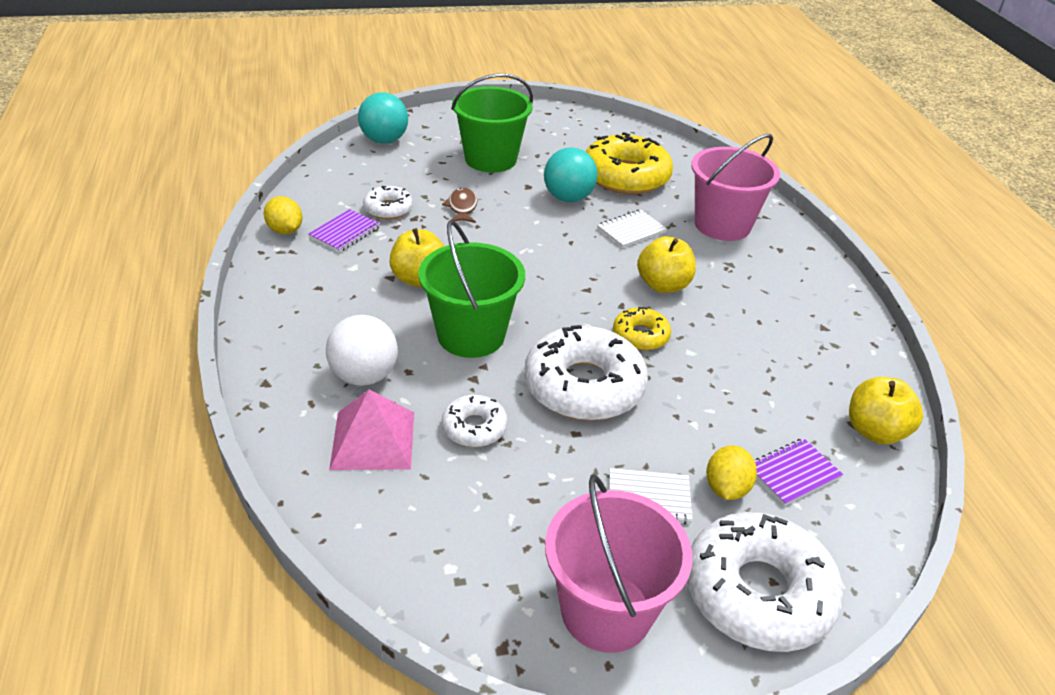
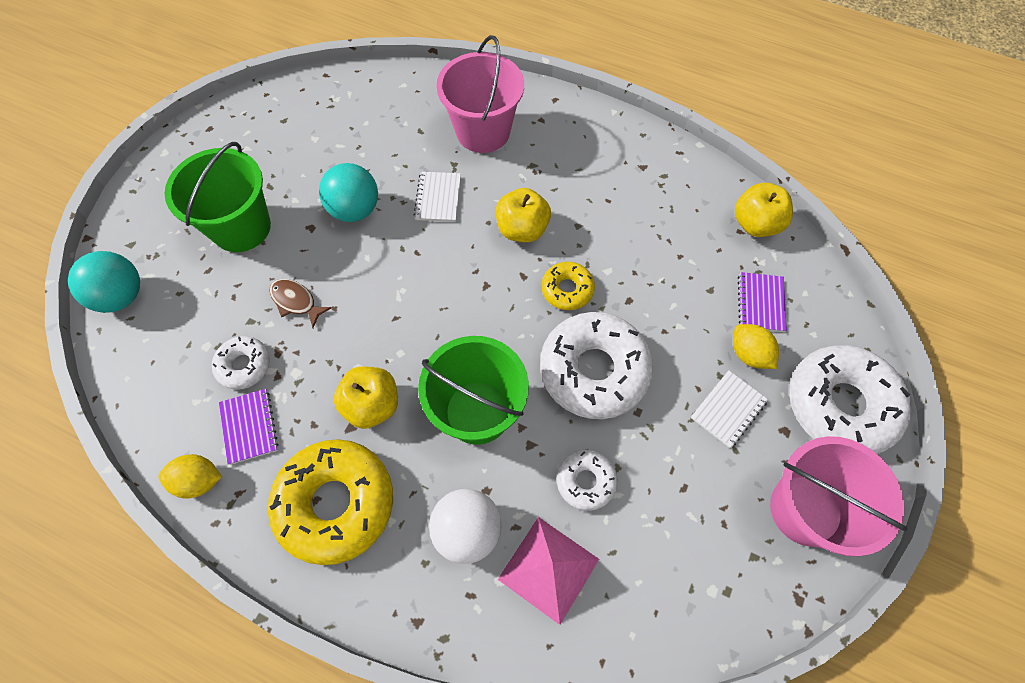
camera: 50 degrees left, 25 degrees up
yellow donut [585,132,673,194] -> yellow donut moved to [268,439,393,565]

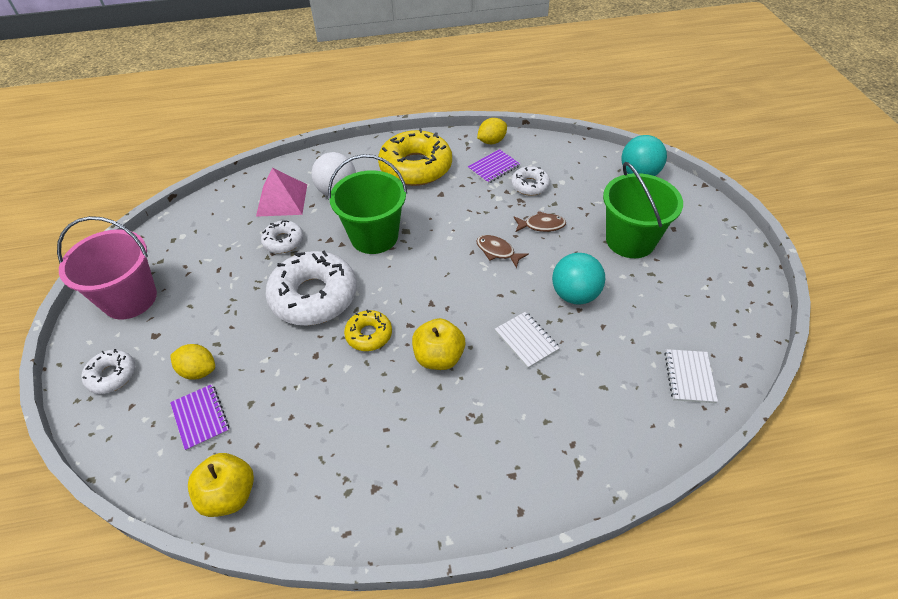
camera: 145 degrees right, 15 degrees down
purple notebook [219,389,279,465] -> purple notebook turned 75 degrees counterclockwise [468,149,520,184]
yellow apple [334,366,398,429] -> none
pink bucket [436,35,524,153] -> none
white notebook [691,370,768,448] -> white notebook moved to [664,349,718,403]
white donut [789,345,911,454] -> white donut [81,349,135,394], size x0.51
none -> brown fish [477,235,529,268]

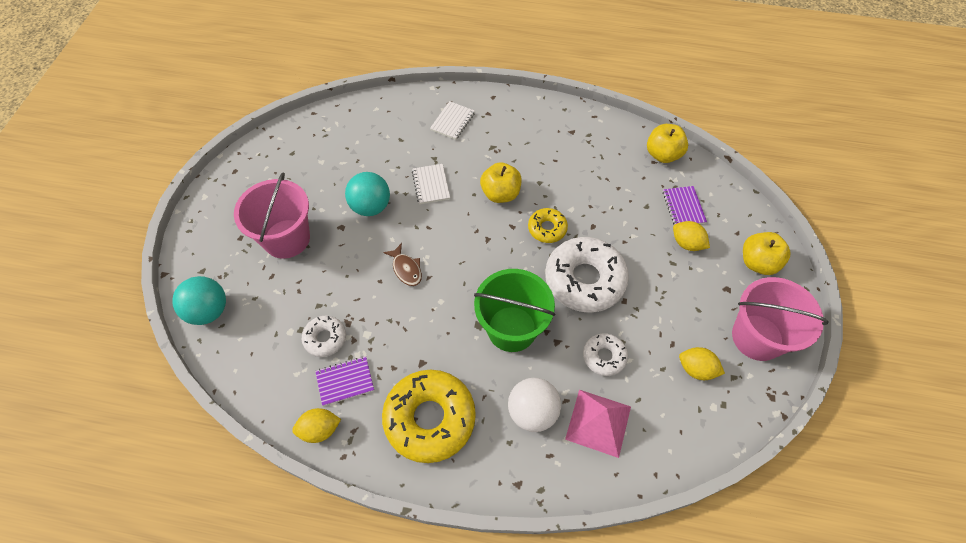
camera: 160 degrees left, 10 degrees up
white donut [81,349,135,394] -> yellow apple [743,232,791,275]
brown fish [514,211,566,232] -> none
green bucket [603,162,683,258] -> pink bucket [234,173,310,259]
white notebook [664,349,718,403] -> white notebook moved to [430,101,475,140]
none -> yellow lemon [679,347,725,380]

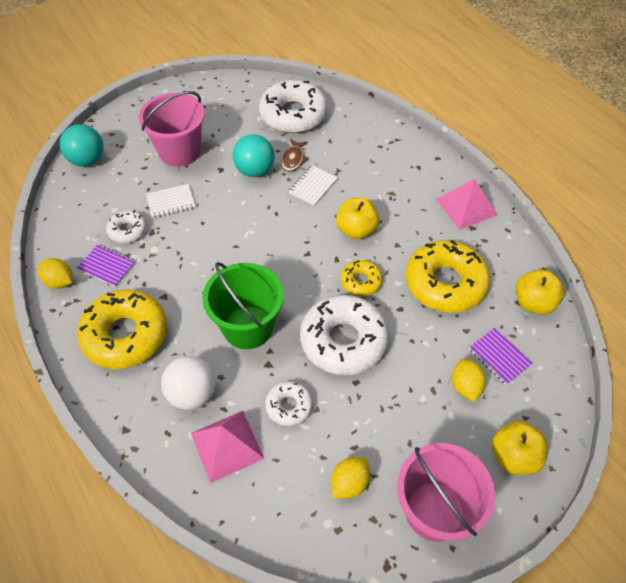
camera: 45 degrees right, 5 degrees down
brown fish [383,243,422,286] -> brown fish moved to [281,139,309,172]
white notebook [430,101,475,140] -> white notebook moved to [146,184,195,218]
purple notebook [663,186,707,225] -> purple notebook turned 75 degrees counterclockwise [469,328,533,385]
yellow lemon [679,347,725,380] -> yellow lemon turned 60 degrees clockwise [331,457,370,499]
none -> white donut [259,80,327,133]
none -> yellow donut [406,240,490,313]
none -> pink pyramid [436,179,498,230]

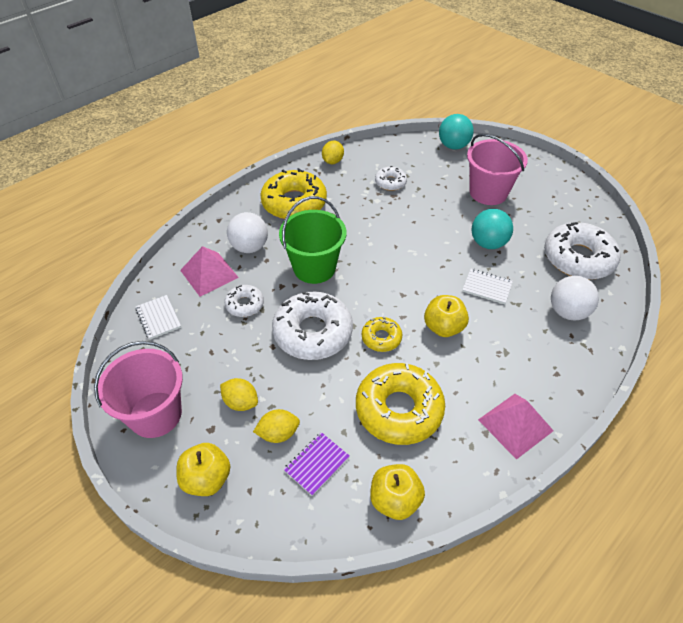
camera: 80 degrees right, 5 degrees down
purple notebook [77,244,136,287] -> none
white notebook [146,184,195,218] -> white notebook moved to [135,295,181,340]
brown fish [281,139,309,172] -> none
yellow lemon [331,457,370,499] -> yellow lemon moved to [220,378,258,411]
none -> white ball [551,276,599,320]

